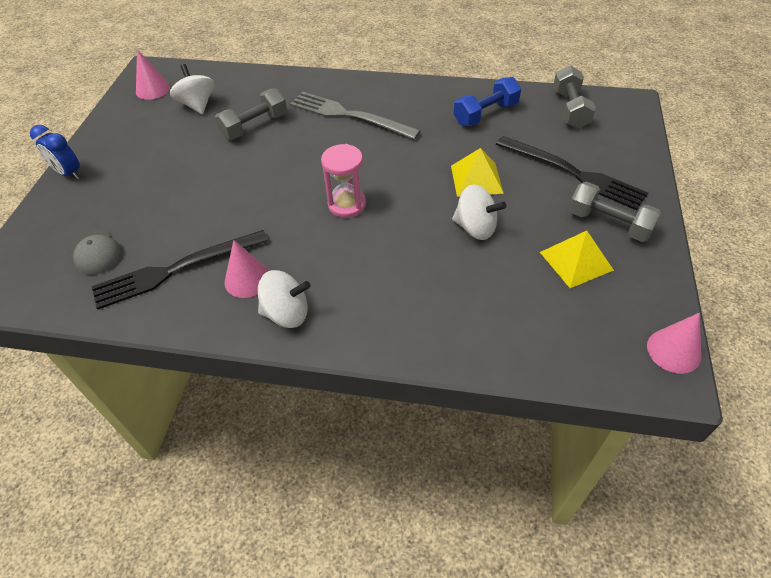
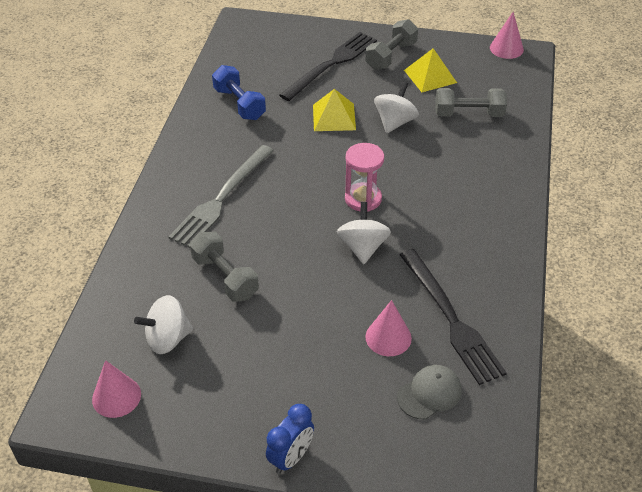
camera: 90 degrees left, 5 degrees down
pink cone [224,240,269,298] -> pink cone moved to [365,300,412,356]
white spinning top [258,270,311,328] -> white spinning top moved to [337,202,391,264]
grey dumbbell [553,66,596,128] -> grey dumbbell moved to [435,88,507,117]

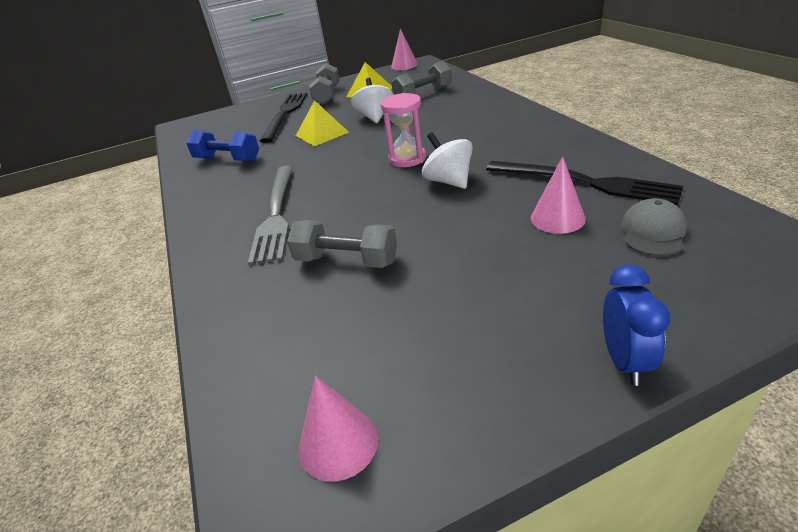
camera: 30 degrees left, 10 degrees down
white spinning top [134,295,193,354] -> none

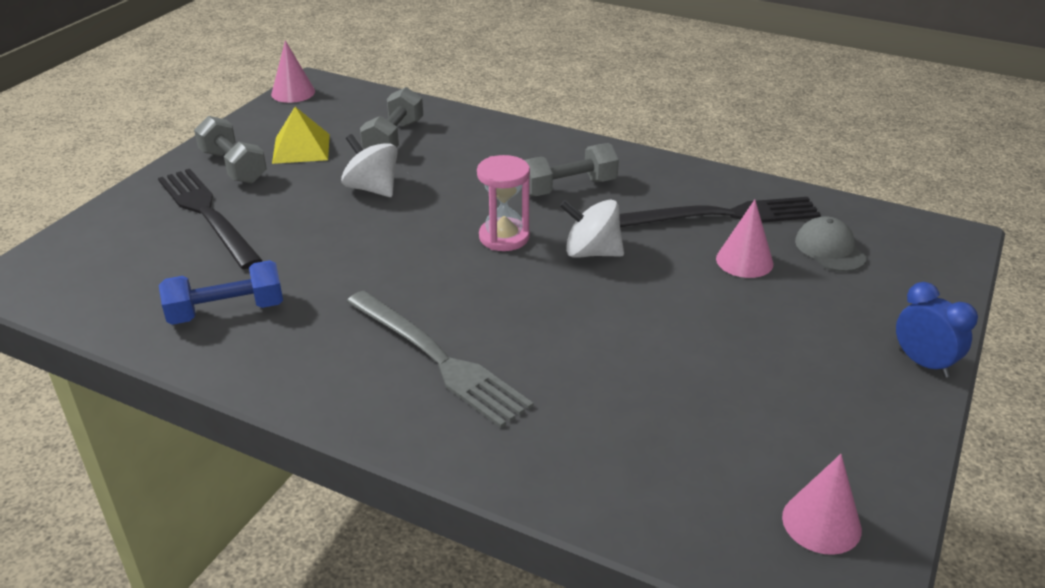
camera: 45 degrees left, 0 degrees up
grey dumbbell [287,220,397,268] -> grey dumbbell moved to [525,143,619,196]
yellow pyramid [296,100,349,146] -> none

